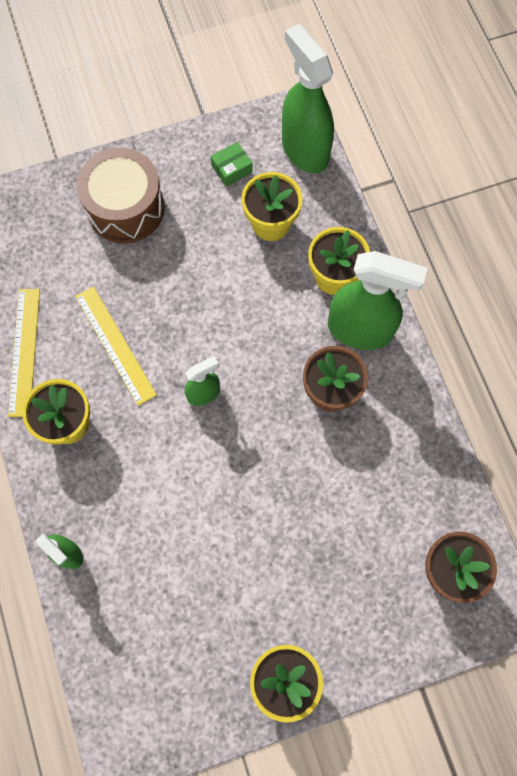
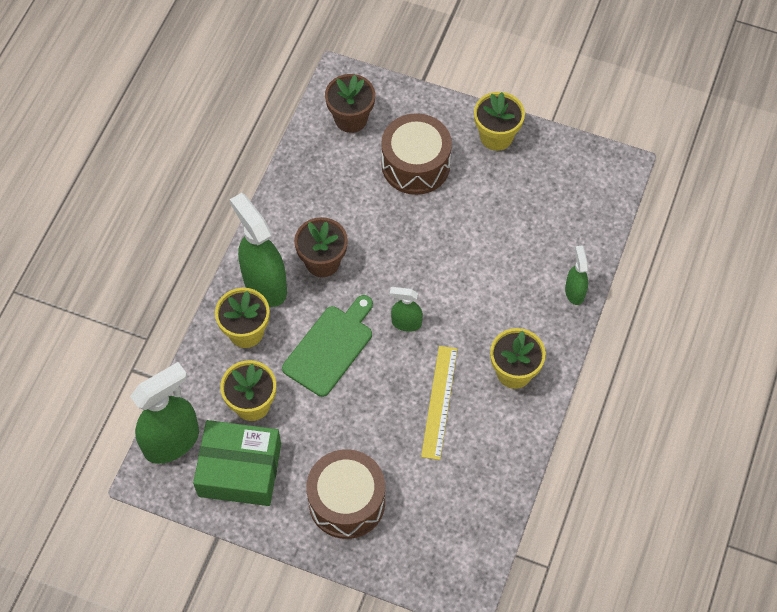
camera: 140 degrees left, 10 degrees down
yellow ruler [8,289,40,417] -> none
green box [211,142,253,187] -> green box [193,420,281,506], size x2.36
green spray bottle [282,24,334,173] -> green spray bottle turned 135 degrees counterclockwise [130,362,199,464]
none -> green cutting board [282,295,373,397]
none -> brown drum [381,113,452,195]

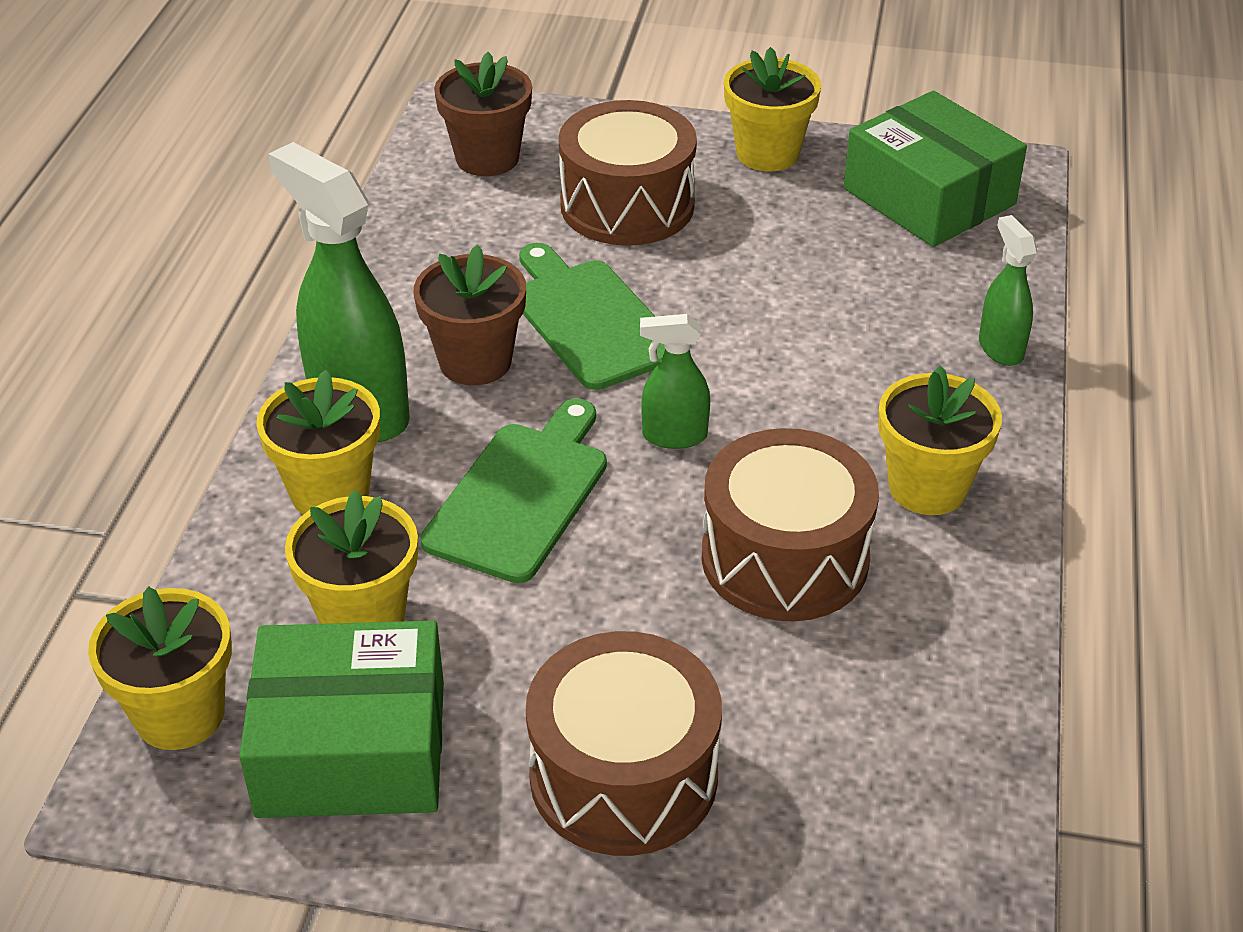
camera: 10 degrees left, 20 degrees down
green spray bottle [130,362,199,464] -> yellow flower pot [88,586,232,750]
yellow ruler [421,346,458,460] -> brown drum [701,428,879,621]
none -> green cutting board [519,243,665,390]
none -> green box [844,91,1027,247]

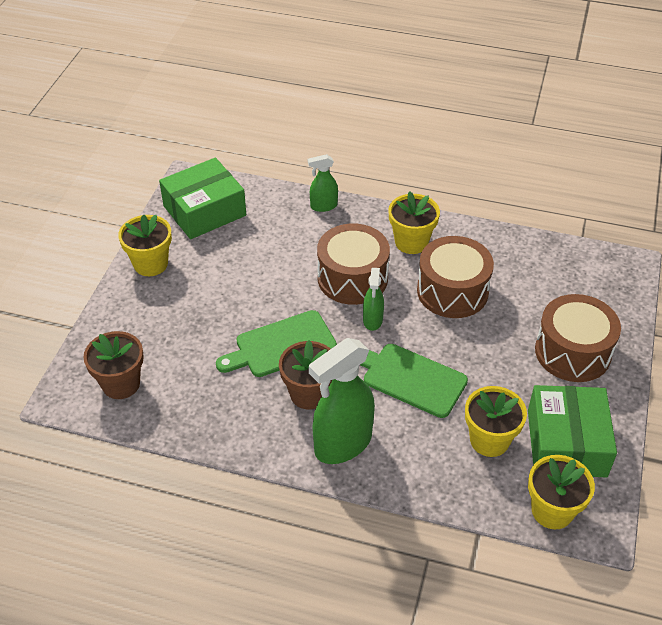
camera: 85 degrees left, 5 degrees up
yellow flower pot [256,370,380,515] -> none
brown drum [559,100,697,246] -> brown drum moved to [317,223,390,305]

